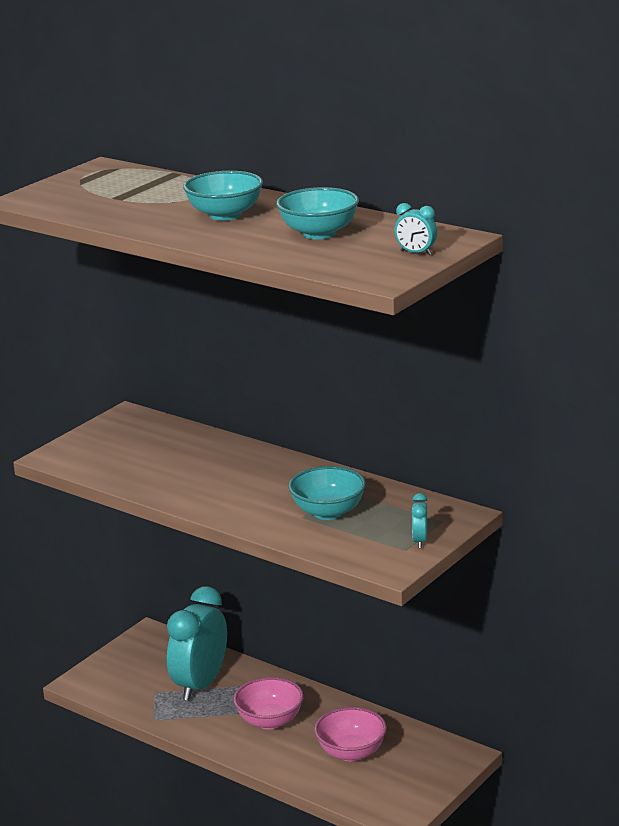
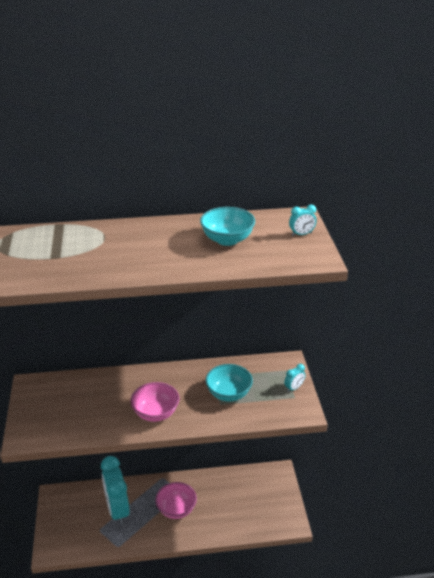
camera: 45 degrees left, 10 degrees up
turquoise bowl [183,171,263,221] -> none
pink bowl [314,707,387,762] -> pink bowl moved to [130,382,179,422]
turquoise clock [411,493,427,548] -> turquoise clock turned 90 degrees counterclockwise [284,364,305,392]

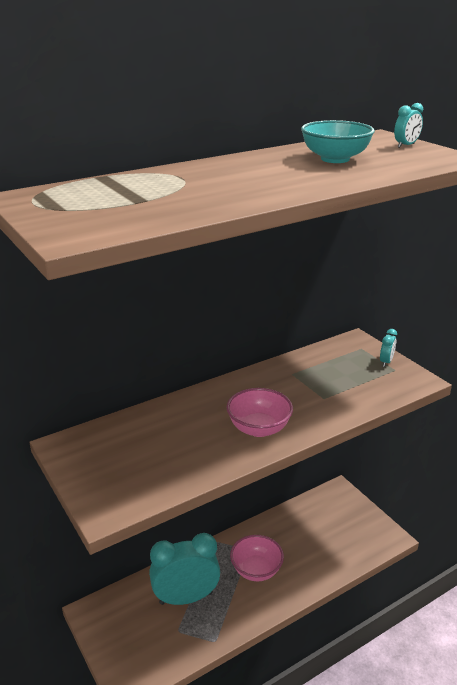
camera: 25 degrees left, 5 degrees down
turquoise clock [101,456,130,525] -> turquoise clock turned 120 degrees clockwise [149,533,220,605]
turquoise bowl [206,364,253,402] -> none

